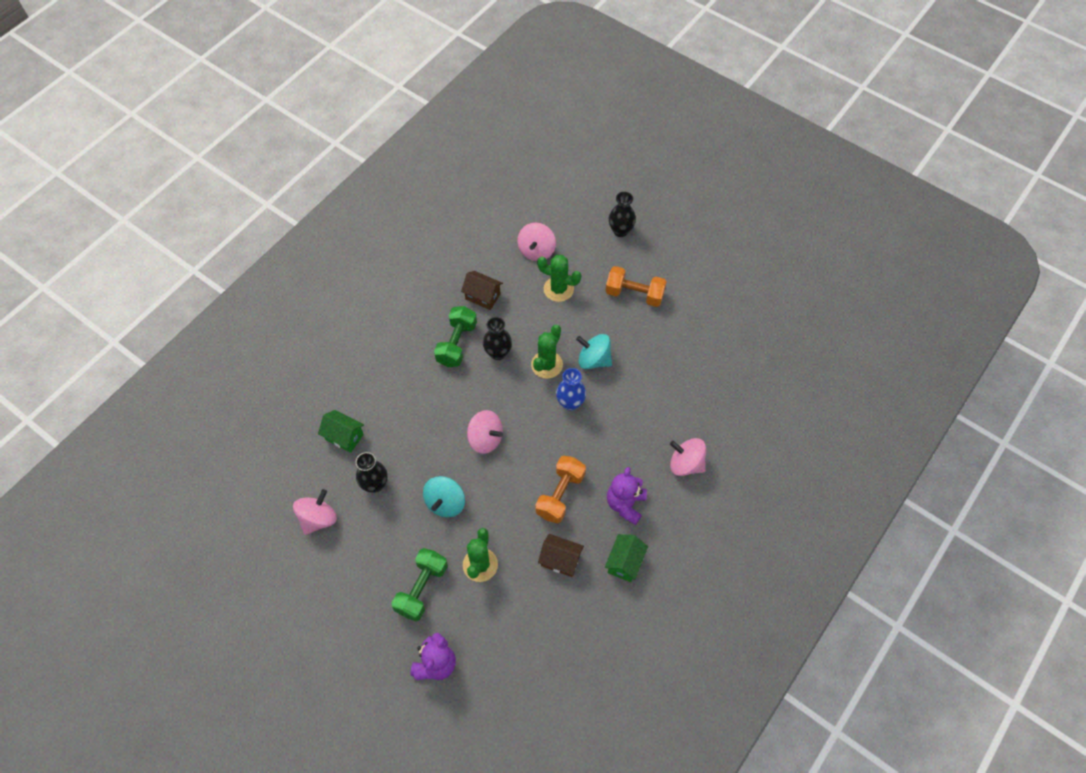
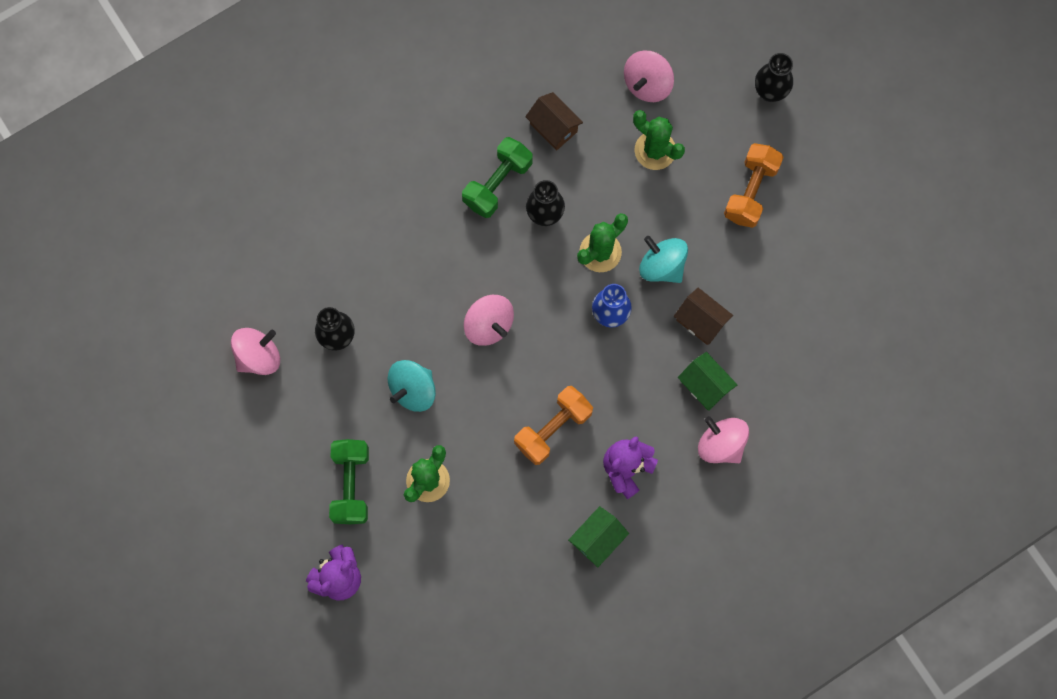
camera: 20 degrees right, 15 degrees up
green house [318,410,364,453] -> green house moved to [678,352,737,411]
green dumbbell [391,548,448,621] -> green dumbbell turned 45 degrees counterclockwise [329,439,369,524]
brown house [538,534,584,577] -> brown house moved to [674,288,733,345]
orange dumbbell [605,266,667,307] -> orange dumbbell turned 75 degrees clockwise [724,143,784,228]

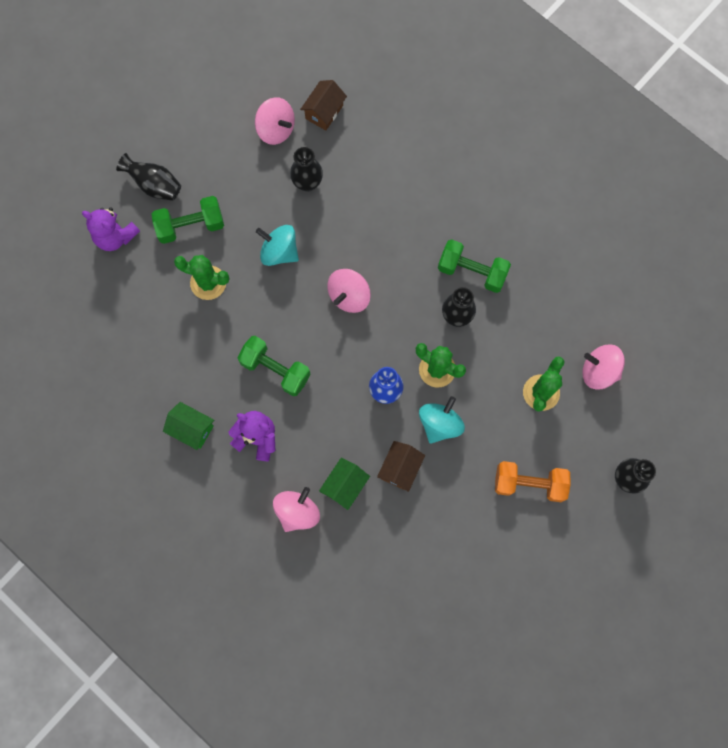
camera: 75 degrees right, 0 degrees up
orange dumbbell [514,386,593,465] -> green dumbbell [238,336,310,396]
brown house [525,92,583,150] -> brown house moved to [300,80,347,131]
none -> black vase [116,153,181,201]

